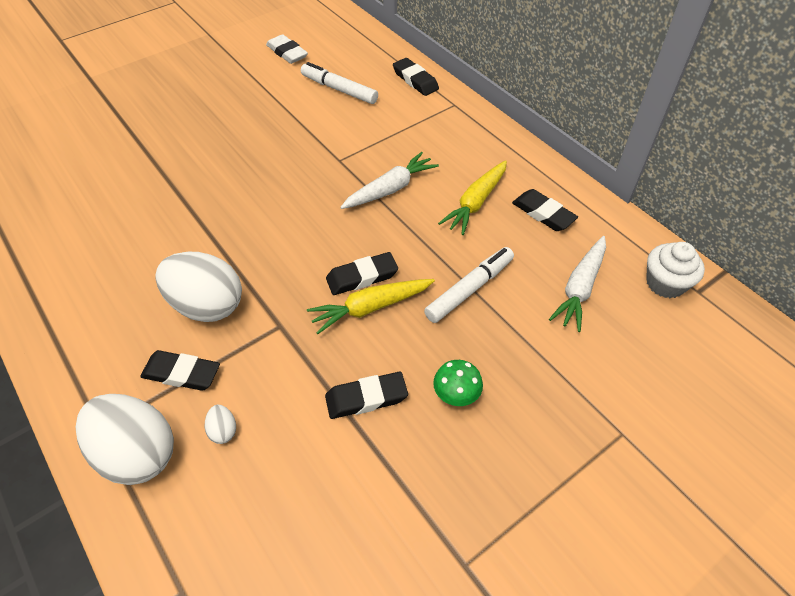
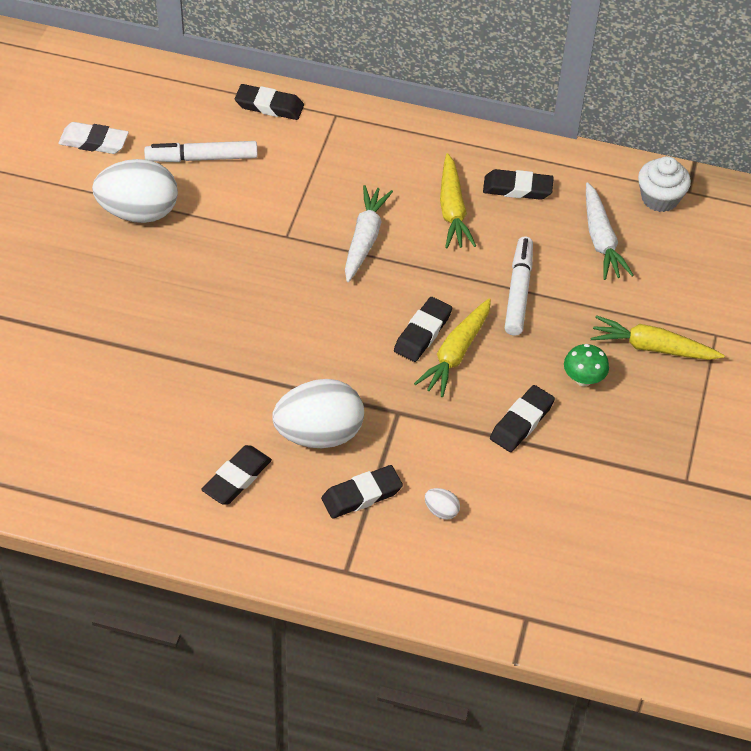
camera: 40 degrees left, 0 degrees up
white egg [75,394,174,485] -> white egg moved to [92,159,178,223]
none -> black eraser [201,445,272,504]
none -> yellow carrot [591,315,725,360]

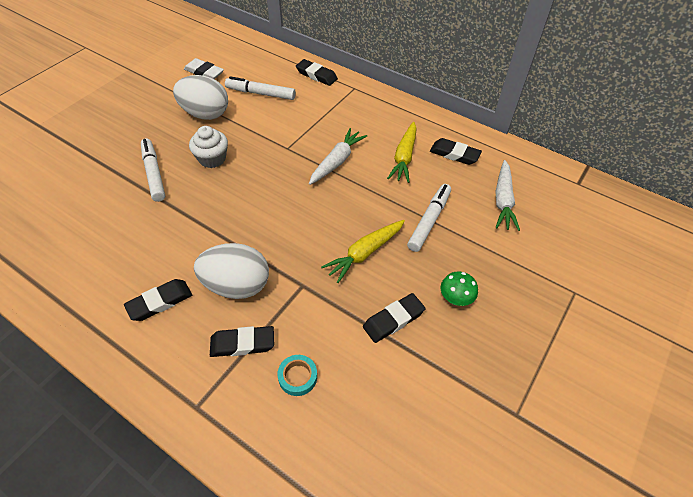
camera: 20 degrees right, 0 degrees up
black eraser [394,297,452,362] -> none
white egg [425,488,460,520] -> turquoise tape [277,355,317,396]
yellow carrot [591,315,725,360] -> none
white cupcake [638,156,691,212] -> white cupcake moved to [189,126,228,168]
none -> white marker [141,138,165,202]

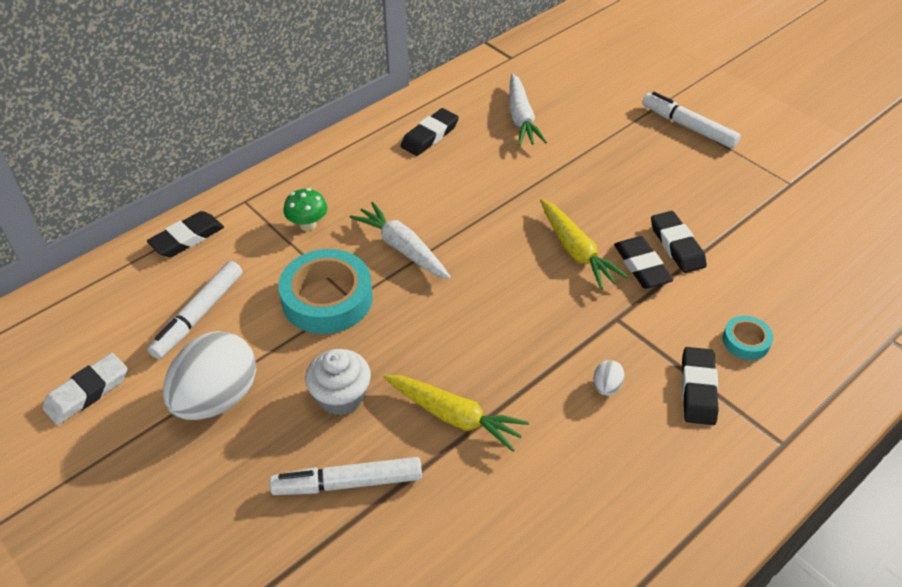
camera: 75 degrees left, 5 degrees down
black eraser [124,279,192,321] -> black eraser moved to [614,236,673,289]
white egg [194,243,269,299] -> white egg [594,360,625,396], size x0.40
yellow carrot [387,122,417,183] -> yellow carrot moved to [383,375,529,452]
white marker [407,184,451,252] -> white marker moved to [642,92,741,149]
green mushroom [441,271,478,306] -> green mushroom moved to [283,188,327,231]
white carrot [495,160,520,231] -> white carrot turned 60 degrees clockwise [509,73,547,146]
none -> turquoise tape [278,249,373,334]

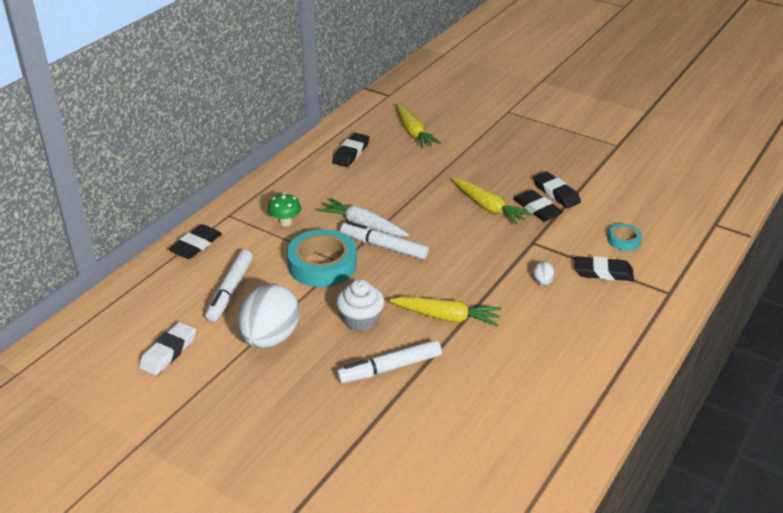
camera: 15 degrees left, 10 degrees down
white carrot [509,73,547,146] -> yellow carrot [396,104,441,148]
white marker [642,92,741,149] -> white marker moved to [340,221,429,260]
black eraser [682,347,719,425] -> black eraser turned 75 degrees counterclockwise [575,256,634,281]

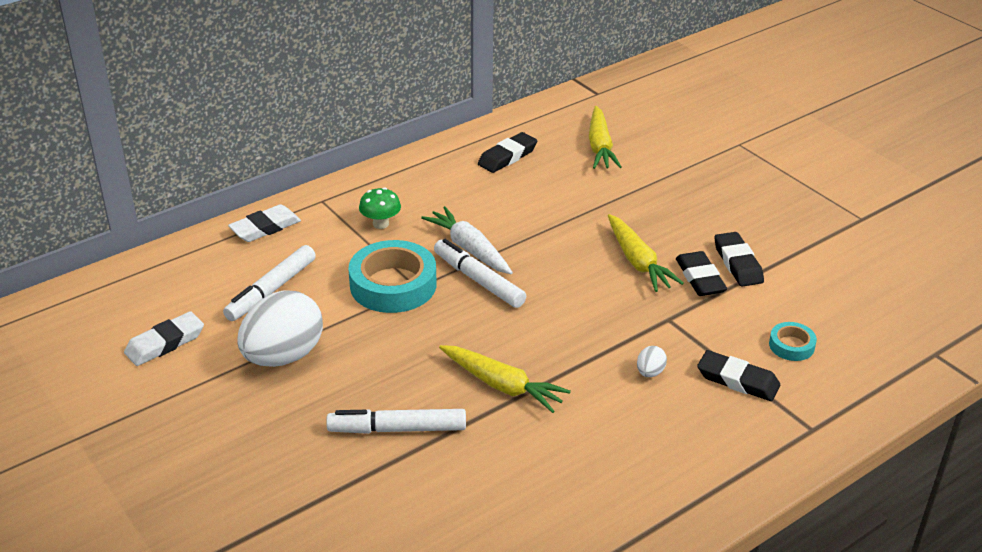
camera: 20 degrees right, 0 degrees up
black eraser [169,224,222,259] -> white eraser [228,204,301,242]
white cupcake [336,279,384,332] -> none

